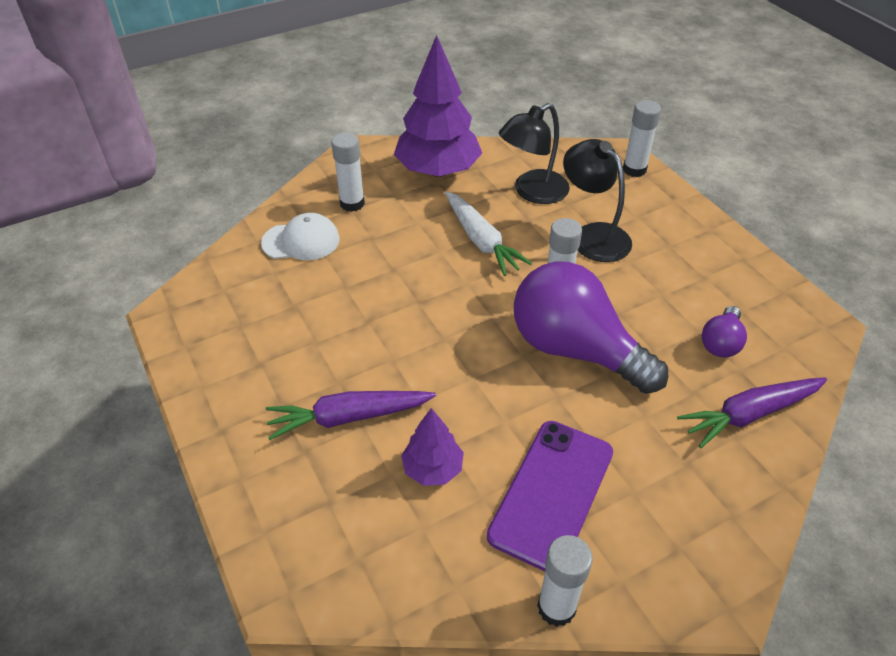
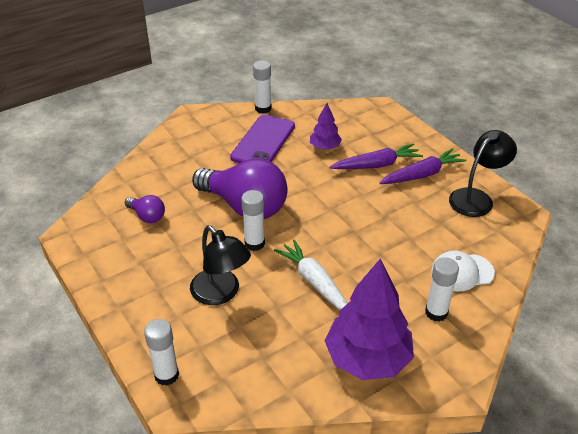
camera: 175 degrees right, 5 degrees down
black lamp [499,103,570,204] -> black lamp moved to [449,130,517,217]
purple carrot [677,378,827,448] -> purple carrot moved to [380,148,466,184]
purple light bulb [702,306,747,358] -> purple light bulb turned 105 degrees clockwise [125,195,165,223]

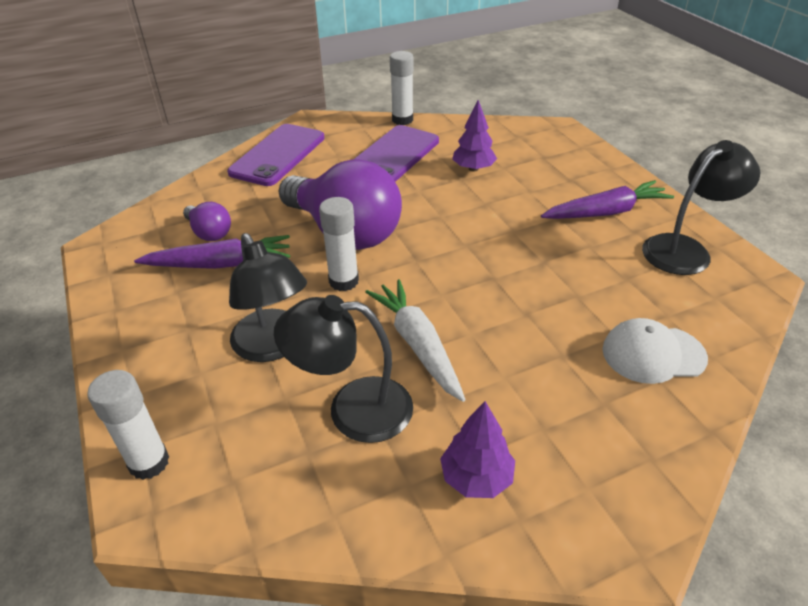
camera: 10 degrees right, 0 degrees up
purple tree [324,258,414,380] -> purple tree [440,401,515,498], size x0.50
purple carrot [329,143,423,169] -> purple carrot moved to [134,235,290,269]
white glue stick [425,257,459,322] -> none
none -> purple phone [227,124,325,186]
none -> black lamp [274,295,413,443]

